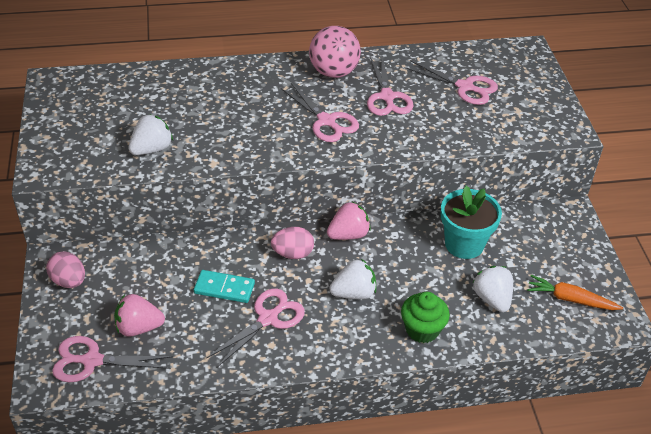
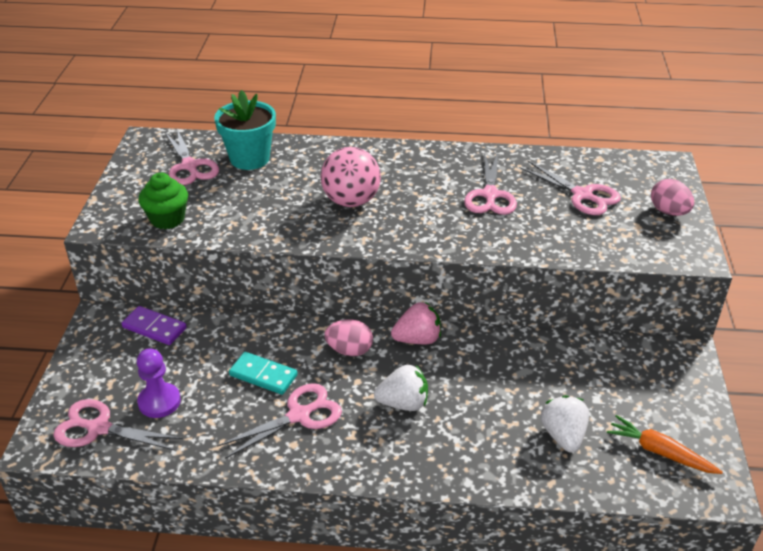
camera: 15 degrees right, 5 degrees down
pink egg [46,252,85,288] -> pink egg moved to [651,179,694,216]
pink strawberry [114,294,165,337] -> purple pawn [137,348,181,418]
white strawberry [129,114,173,155] -> none
pink scissors [281,83,359,142] -> pink scissors moved to [165,129,219,185]
pink ball [309,26,361,78] -> pink ball moved to [321,147,381,207]
green cupcake [401,292,450,343] -> green cupcake moved to [139,173,188,229]
turquoise flower pot [441,186,502,259] -> turquoise flower pot moved to [214,90,276,170]
none -> purple domino [122,306,187,345]

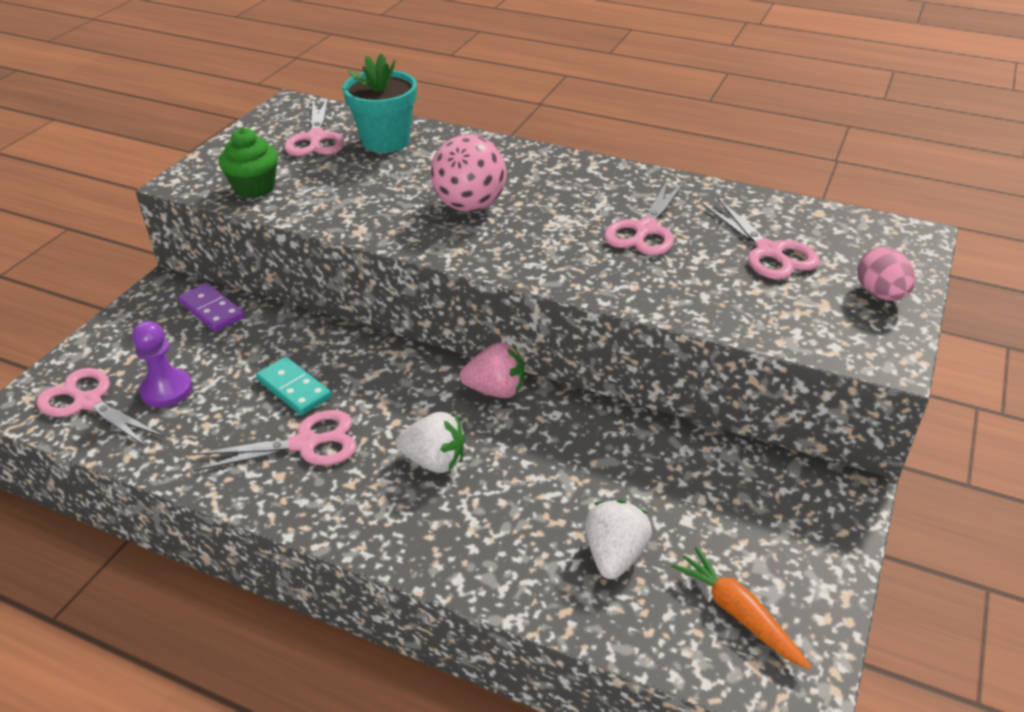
camera: 20 degrees right, 0 degrees up
pink egg [324,319,373,356] -> none

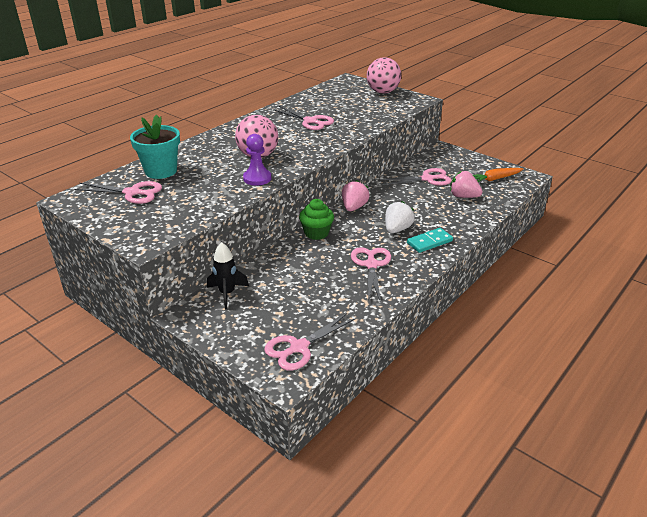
camera: 75 degrees left, 5 degrees down
purple pawn [132,321,192,408] -> purple pawn moved to [243,134,271,186]
purple domino [178,283,245,332] -> black rocket [207,242,249,309]
green cupcake [219,128,278,198] -> green cupcake moved to [299,199,334,240]
turquoise domino [256,357,332,415] -> turquoise domino moved to [407,228,453,253]
white strawberry [585,500,652,579] -> pink strawberry [450,171,483,198]
pink scissors [702,198,820,280] -> pink scissors moved to [380,168,452,186]
pink egg [857,247,915,301] -> pink ball [367,57,401,93]

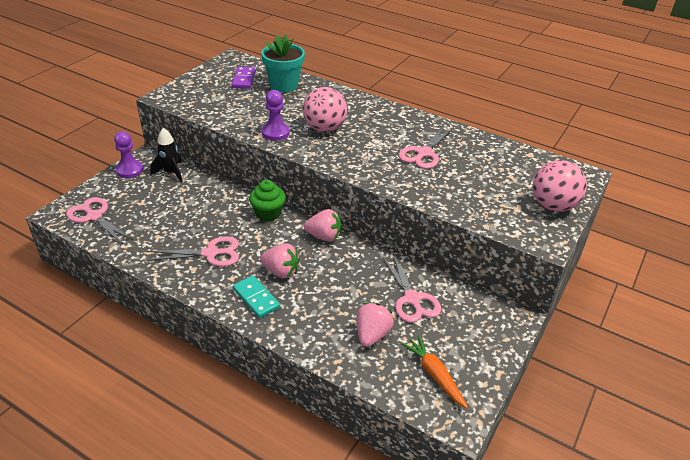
camera: 80 degrees right, 5 degrees up
pink scissors [74,181,162,204] -> purple domino [232,67,256,89]
white strawberry [385,201,415,233] -> pink strawberry [260,243,300,278]
none -> purple pawn [114,131,143,178]

